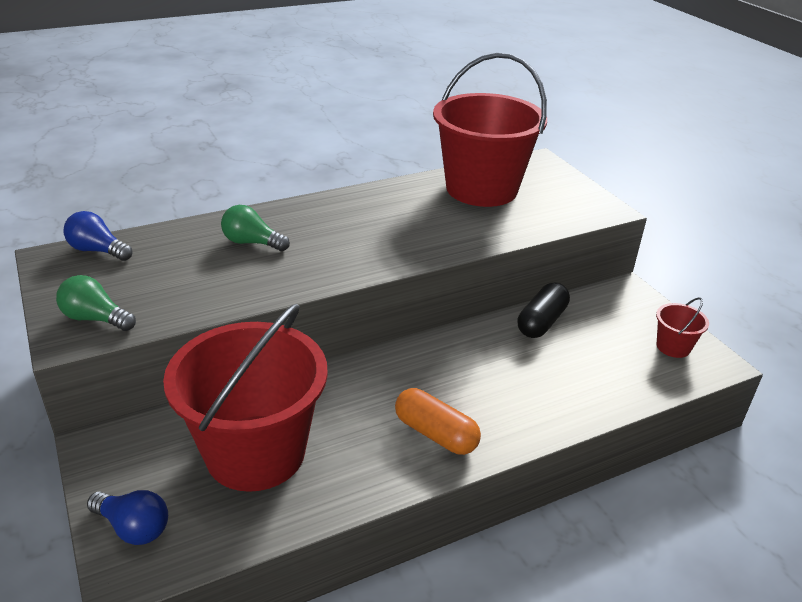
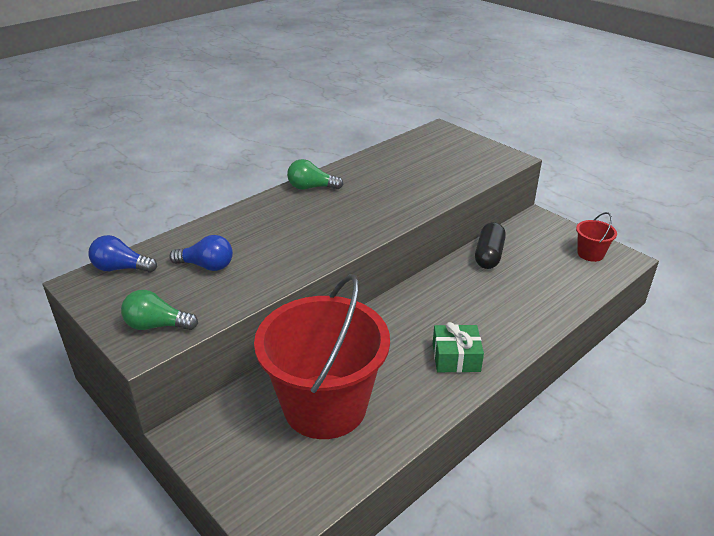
camera: 15 degrees left, 0 degrees up
blue light bulb [87,490,168,545] -> blue light bulb moved to [169,235,233,271]
green light bulb [221,205,290,251] -> green light bulb moved to [287,159,344,190]
orange capsule [395,388,481,455] -> green gift [433,322,484,373]
red bucket [433,53,547,207] -> none

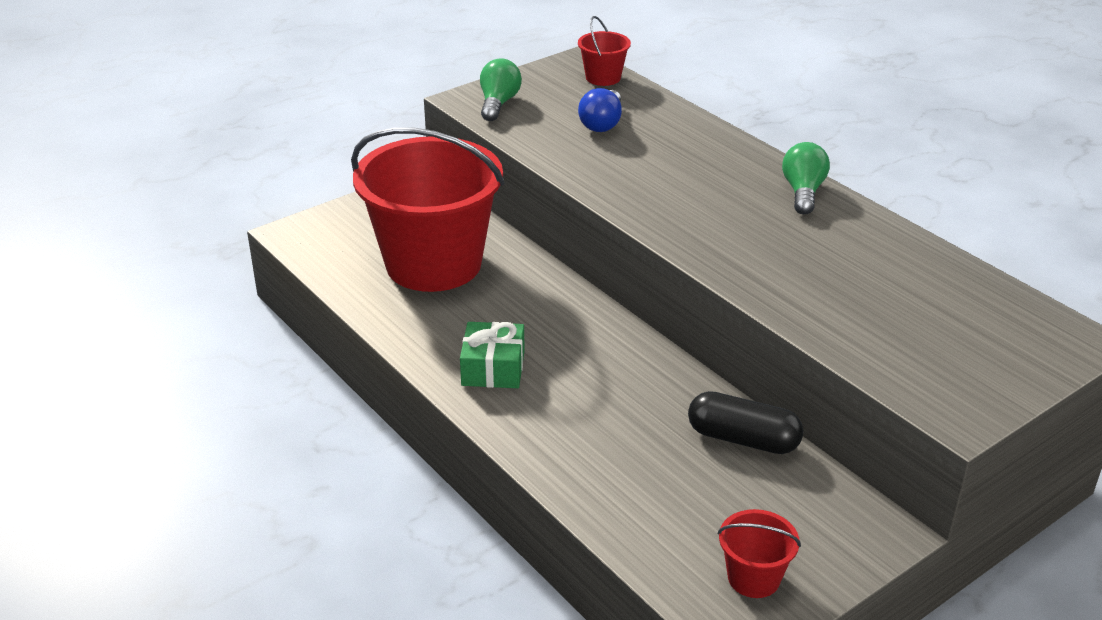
camera: 95 degrees right, 0 degrees up
blue light bulb [88,235,157,273] -> red bucket [578,16,631,86]

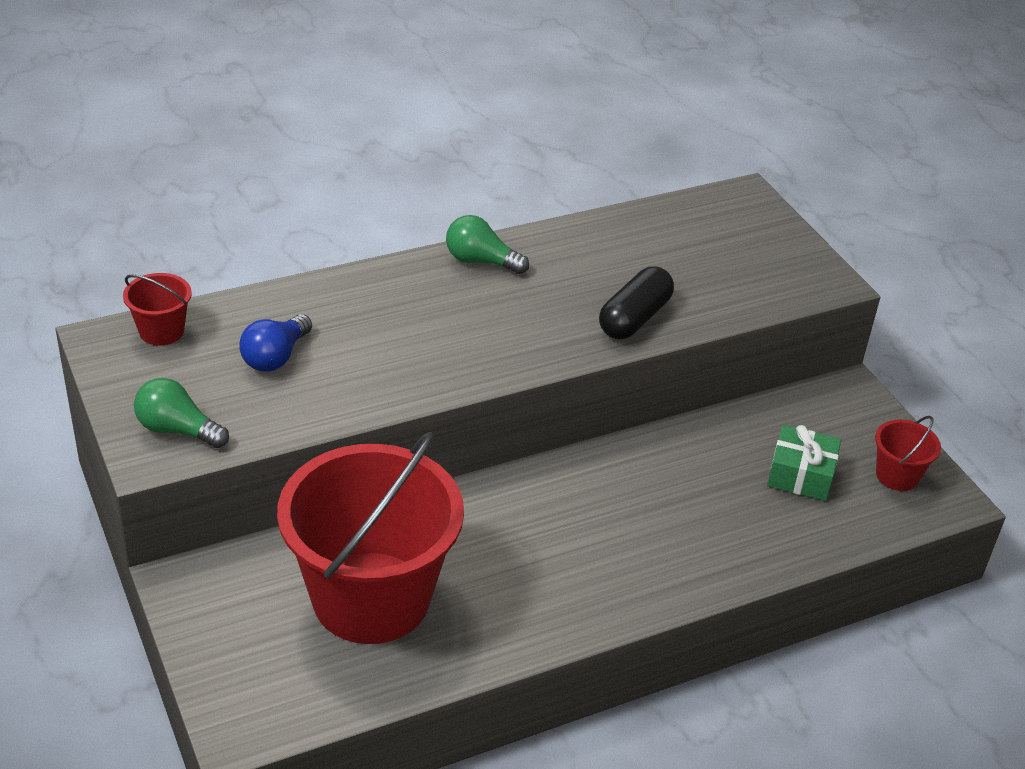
camera: 80 degrees left, 5 degrees up
green gift [460,322,525,388] -> green gift moved to [767,425,841,501]
blue light bulb [578,88,622,132] -> blue light bulb turned 90 degrees clockwise [239,314,312,372]
black capsule [688,391,803,454] -> black capsule moved to [599,267,674,339]

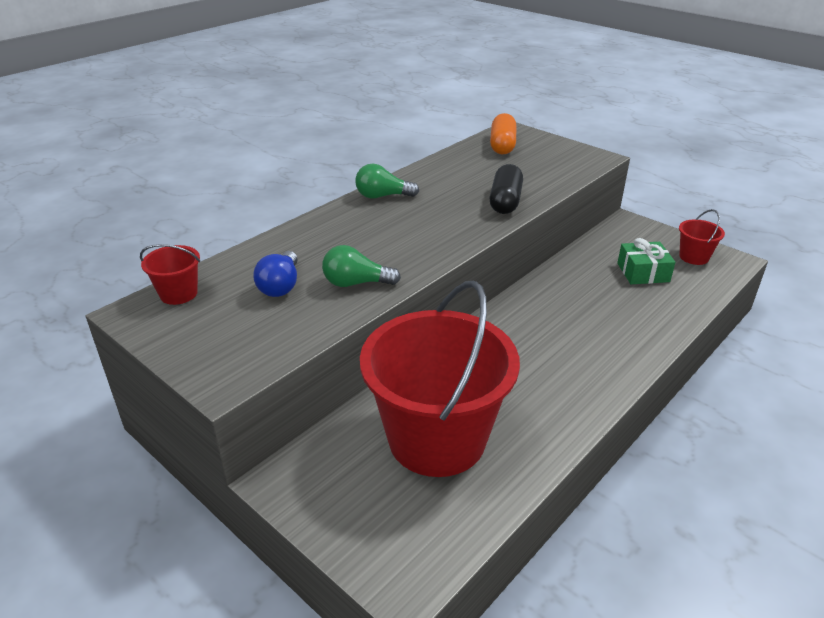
camera: 20 degrees left, 5 degrees down
green light bulb [134,378,229,448] -> green light bulb moved to [322,245,401,287]
none -> orange capsule [490,113,516,155]

